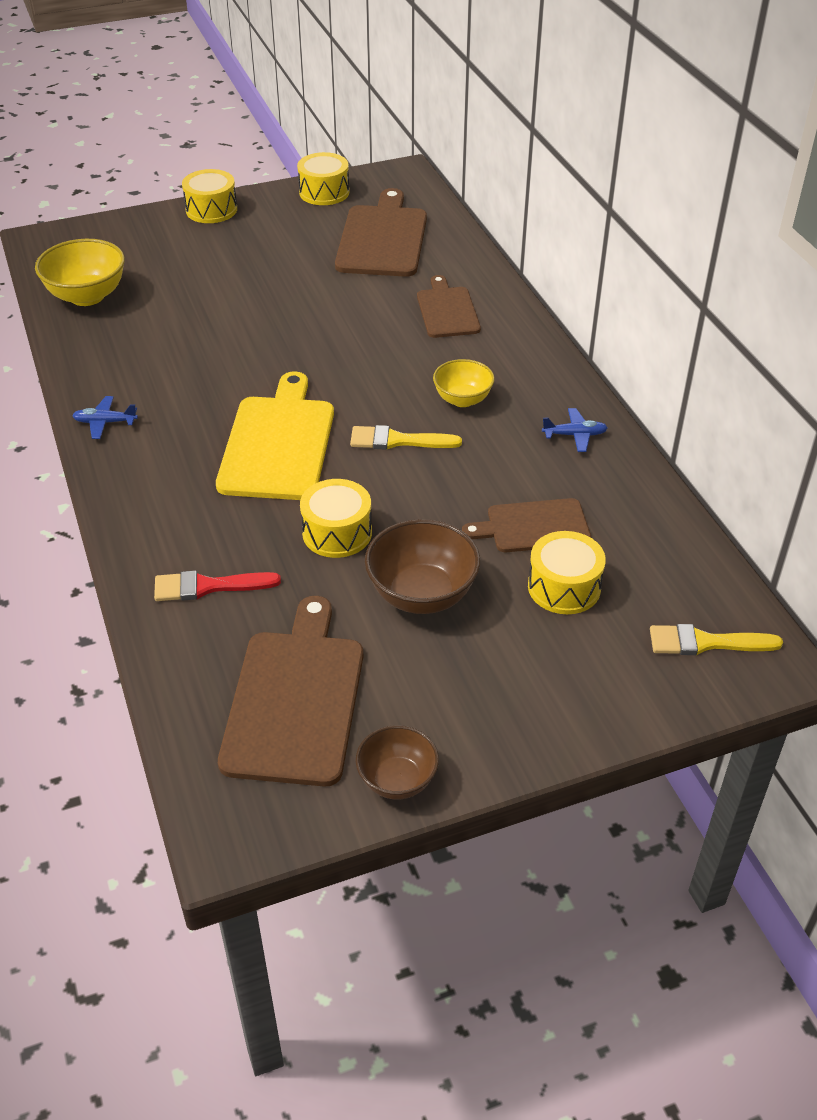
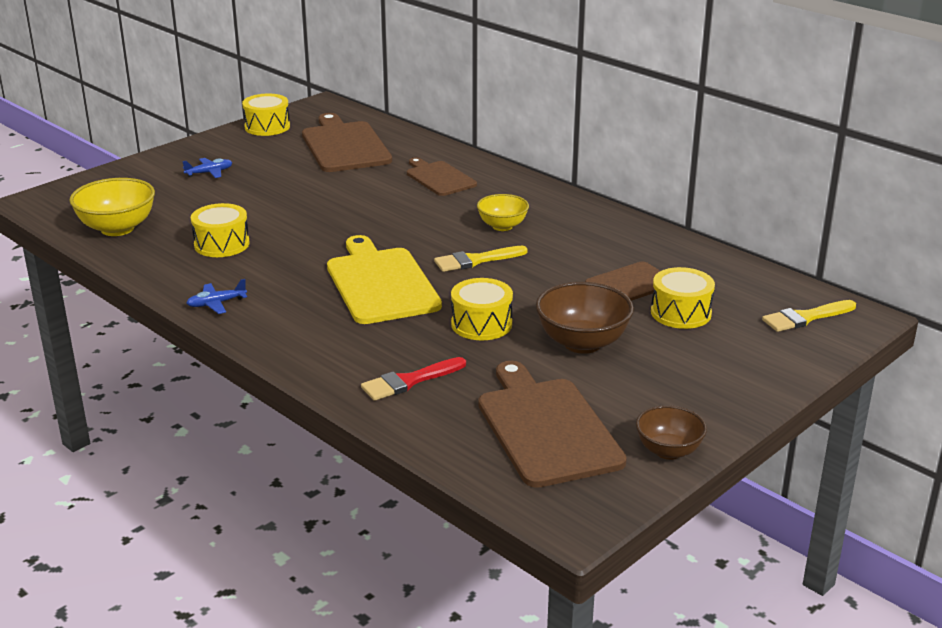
camera: 25 degrees left, 15 degrees down
yellow drum [182,169,237,223] -> yellow drum moved to [191,203,249,257]
blue plane [542,408,608,452] -> blue plane moved to [182,158,232,178]

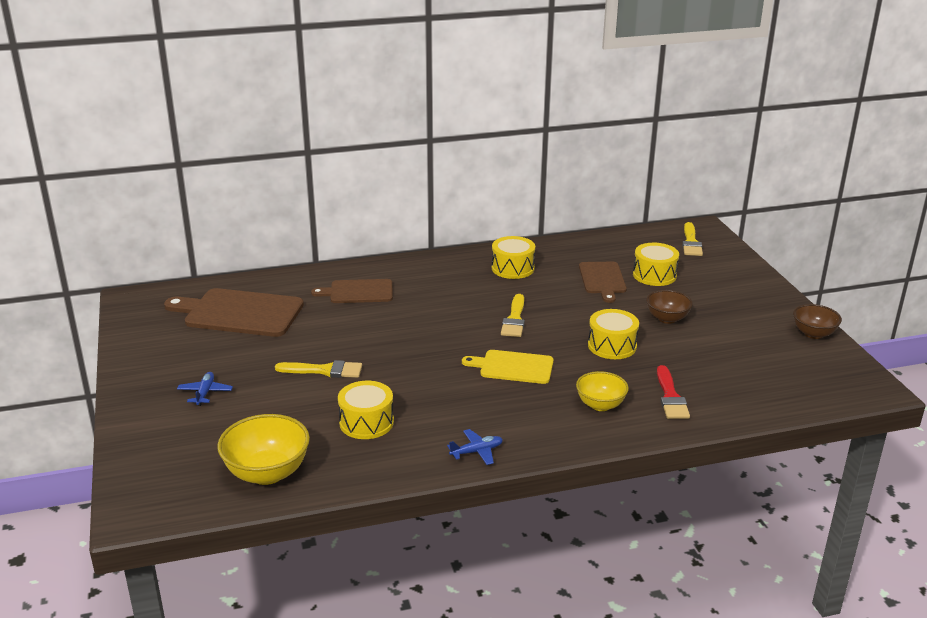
camera: 60 degrees left, 0 degrees up
blue plane [186,279,247,314] -> blue plane turned 120 degrees counterclockwise [447,429,503,465]
yellow drum [242,94,290,136] -> yellow drum moved to [492,236,535,279]
yellow cutting board [327,235,442,324] -> yellow cutting board [462,350,554,384], size x0.61
yellow bowl [477,194,529,231] -> yellow bowl moved to [576,371,629,411]
brown cutting board [478,361,627,488] -> none
brown bowl [536,282,634,354] -> brown bowl [646,290,693,324], size x0.63
none -> yellow brush [275,360,362,378]

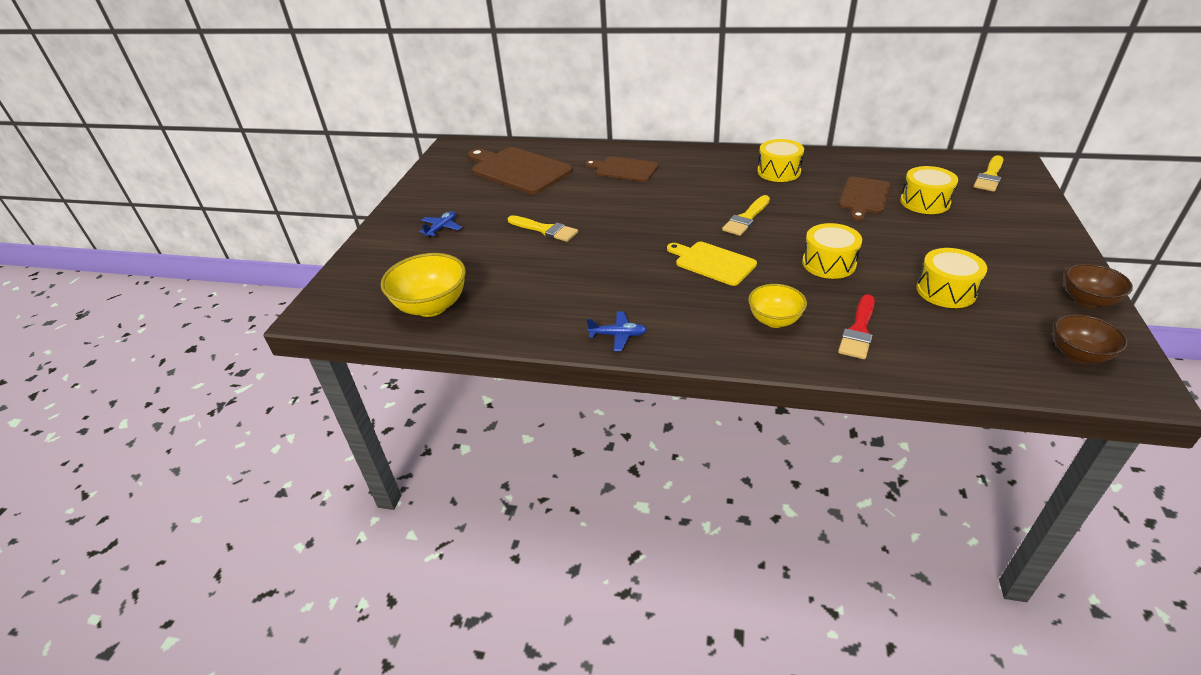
camera: 30 degrees right, 10 degrees up
yellow drum [338,381,394,439] -> yellow drum moved to [916,248,987,308]
brown bowl [646,290,693,324] -> brown bowl moved to [1054,314,1128,363]

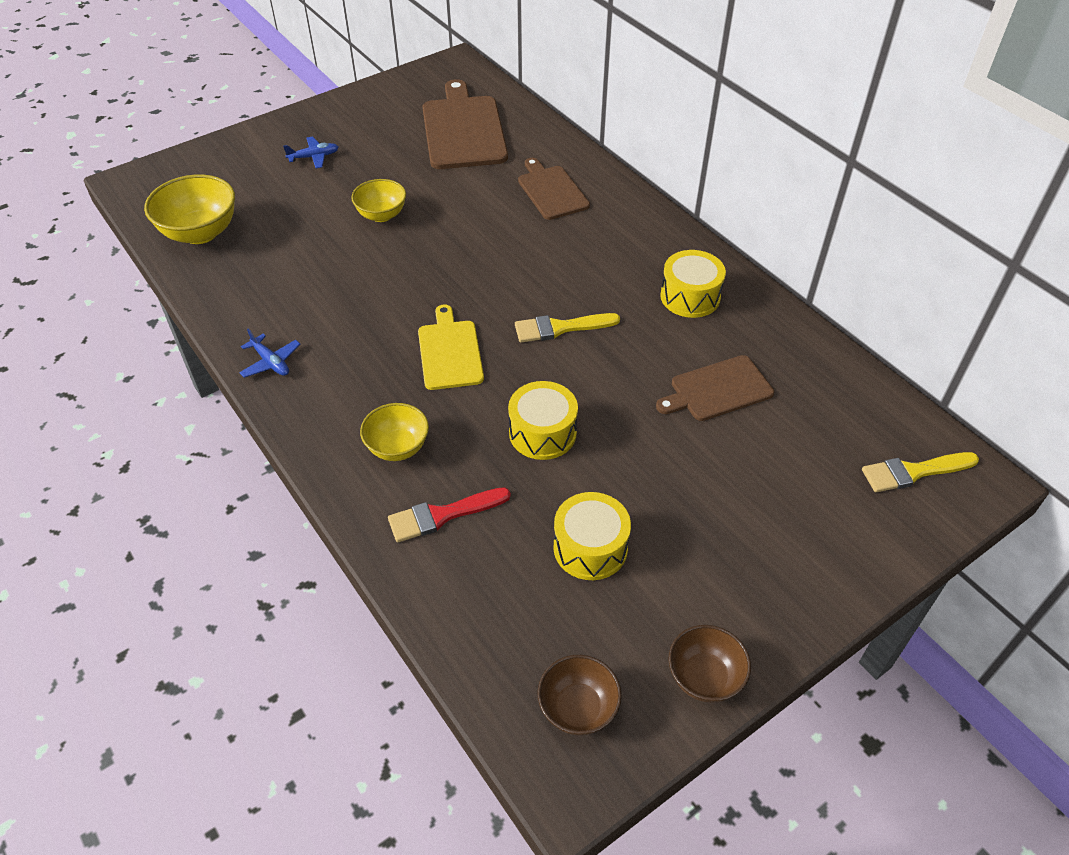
camera: 40 degrees right, 10 degrees up
yellow brush [508,215,578,242] -> yellow bowl [351,179,406,222]
yellow drum [900,166,958,214] -> none

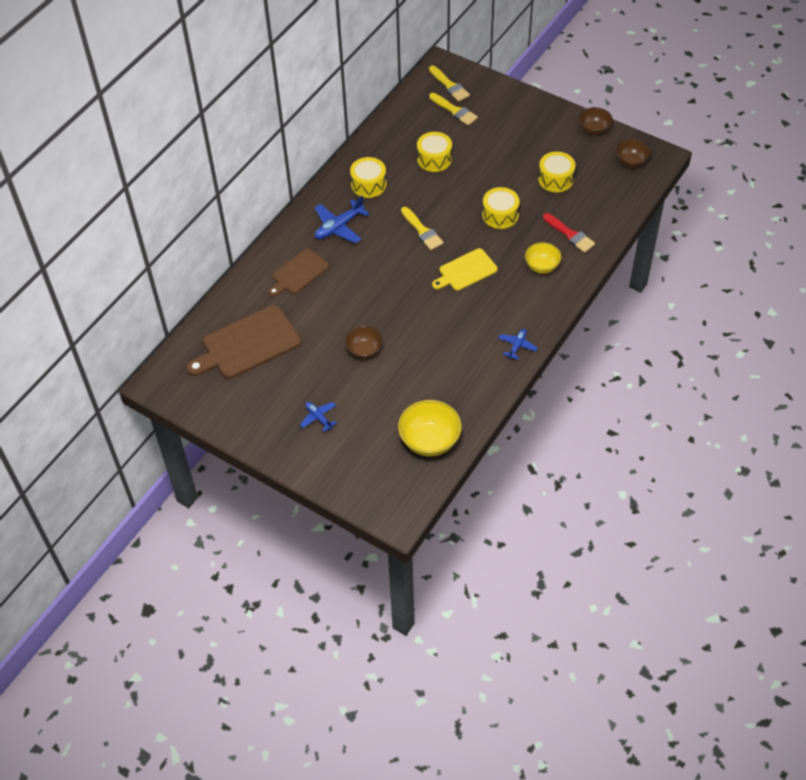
camera: 110 degrees left, 5 degrees up
yellow bowl [351,179,406,222] -> brown bowl [345,326,383,359]
brown cutting board [656,355,774,421] -> yellow drum [417,132,452,172]
none -> blue plane [315,196,369,243]
none -> yellow brush [429,93,478,126]

